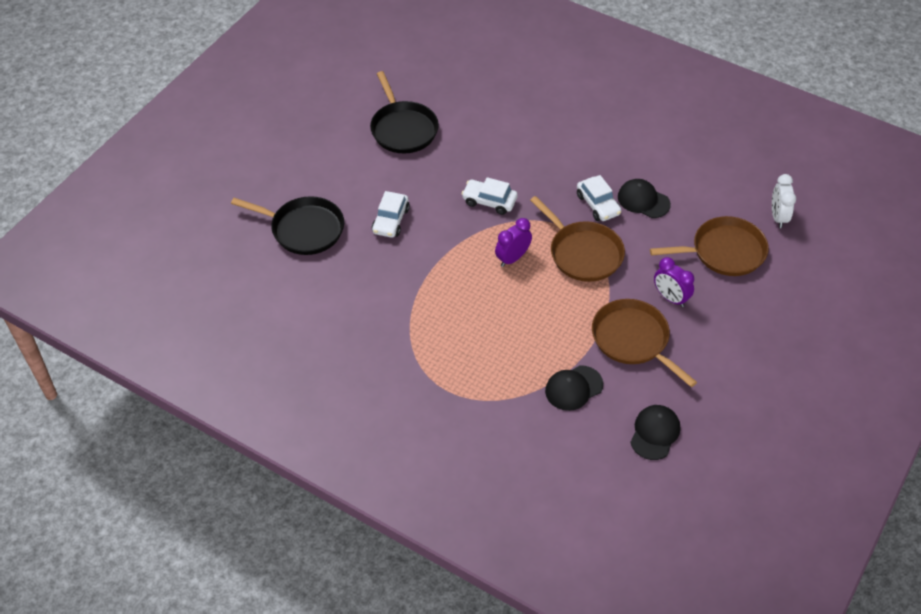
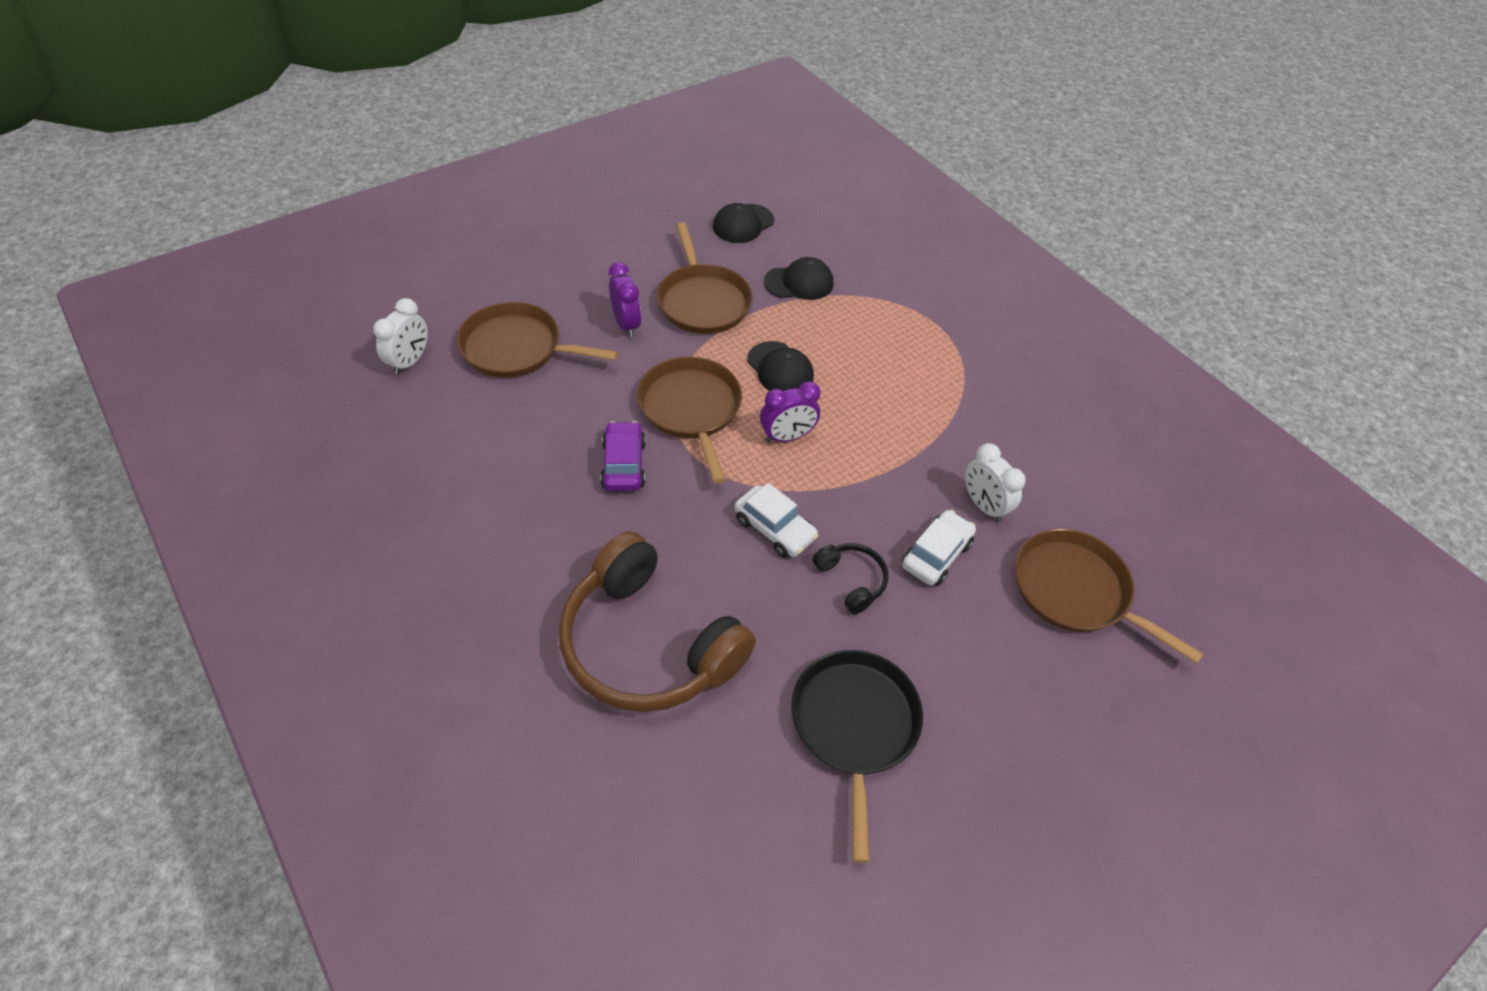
camera: 160 degrees left, 0 degrees up
black pan [231,196,344,255] -> brown pan [1015,529,1203,664]
white car [577,175,621,221] -> purple car [600,421,646,491]
black cap [618,179,671,218] -> black cap moved to [747,341,814,391]
none -> brown headphones [559,531,756,712]
none -> black headphones [813,543,888,614]
none -> white clock [965,443,1026,522]

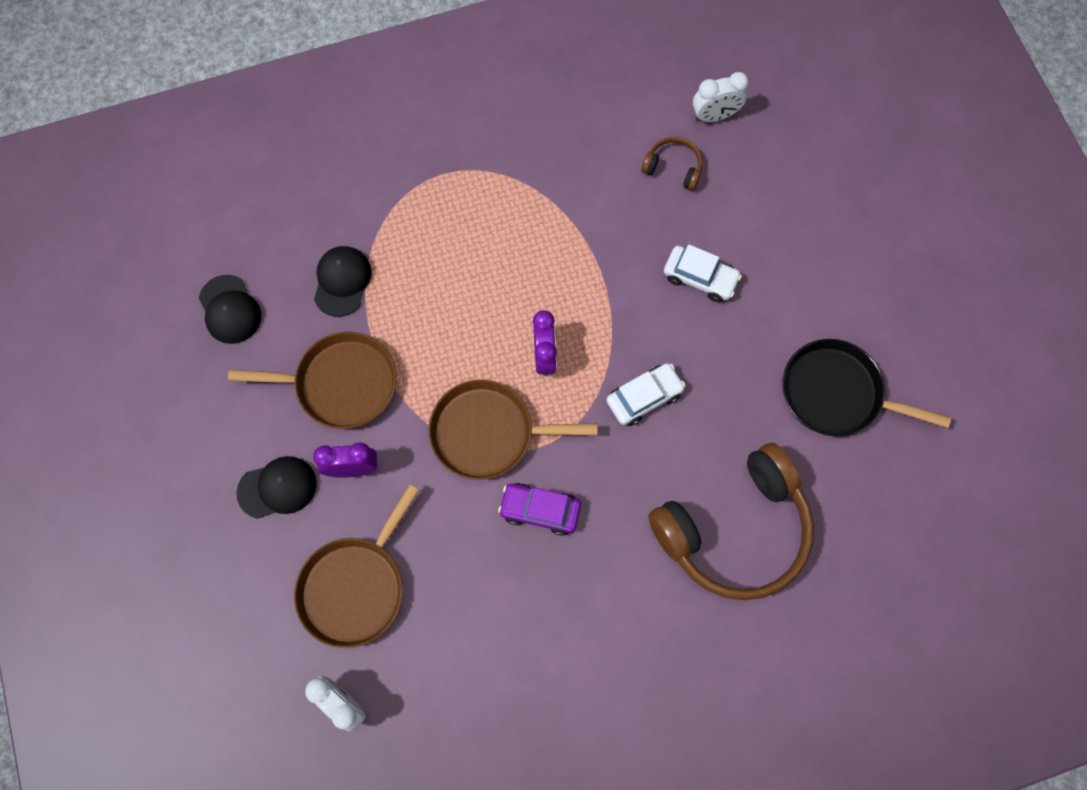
camera: 70 degrees left, 20 degrees up
black cap [747,341,814,391] -> black cap moved to [236,456,317,519]
black headphones [813,543,888,614] -> none
white car [902,510,976,586] -> white car turned 150 degrees clockwise [664,244,742,302]
white clock [965,443,1026,522] -> white clock moved to [693,72,749,122]
brown pan [1015,529,1203,664] -> none
none -> brown headphones [641,137,703,191]

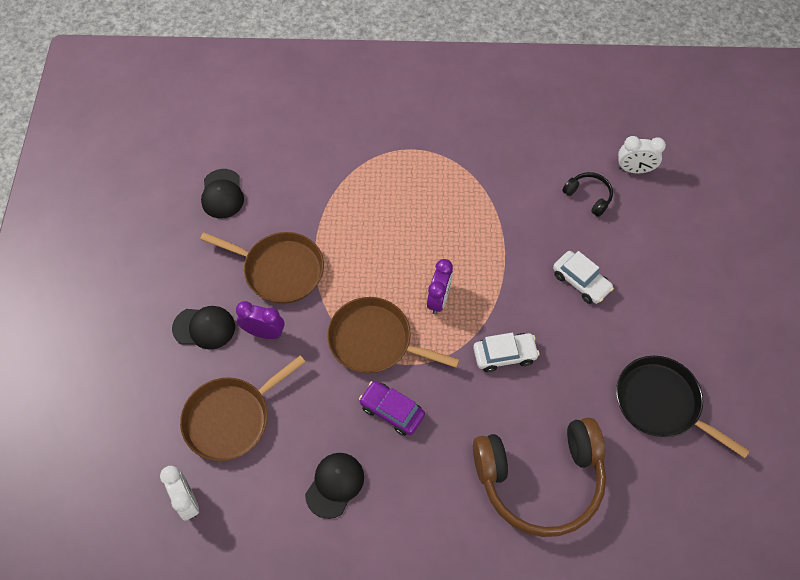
camera: 20 degrees right, 10 degrees down
black cap [314,246,372,317] -> black cap moved to [305,453,364,519]
brown headphones [641,137,703,191] -> black headphones [562,172,613,217]

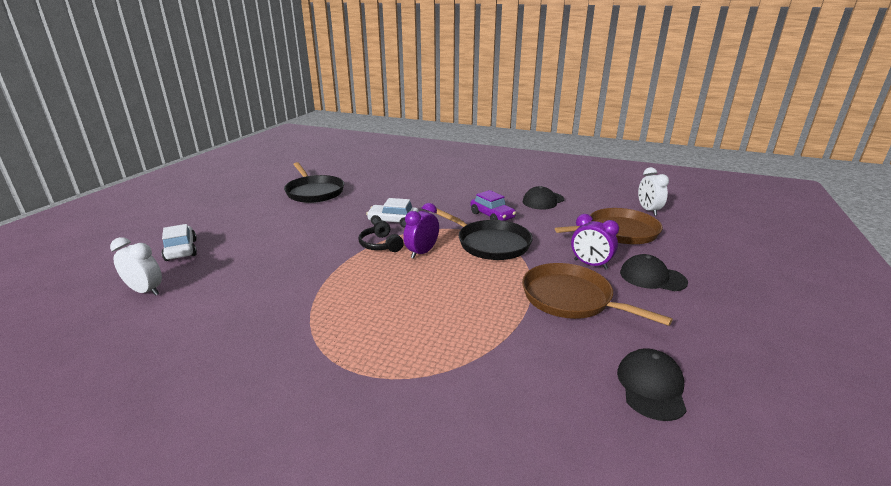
camera: 160 degrees left, 35 degrees down
brown pan [327,297,460,373] -> black pan [435,209,533,260]
brown headphones [473,417,606,537] -> none
white car [553,251,614,304] -> white car moved to [161,224,197,261]
black headphones [562,172,613,217] -> black headphones moved to [358,221,404,252]

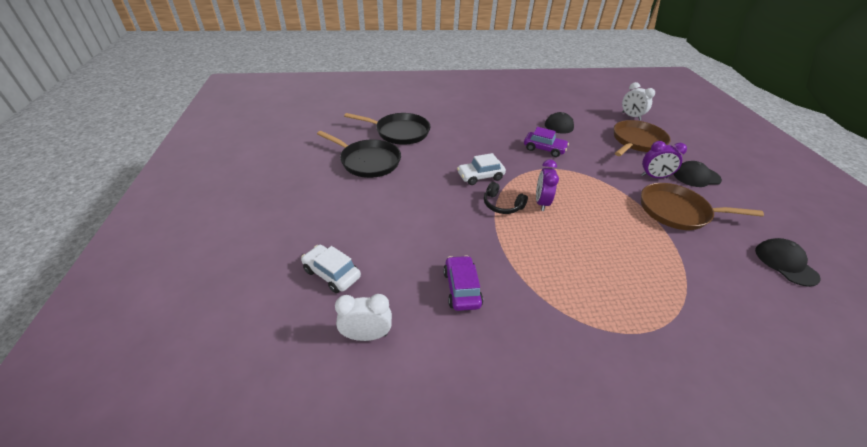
camera: 30 degrees left, 15 degrees up
black pan [435,209,533,260] -> black pan moved to [344,113,430,145]
none -> purple car [443,255,483,311]

